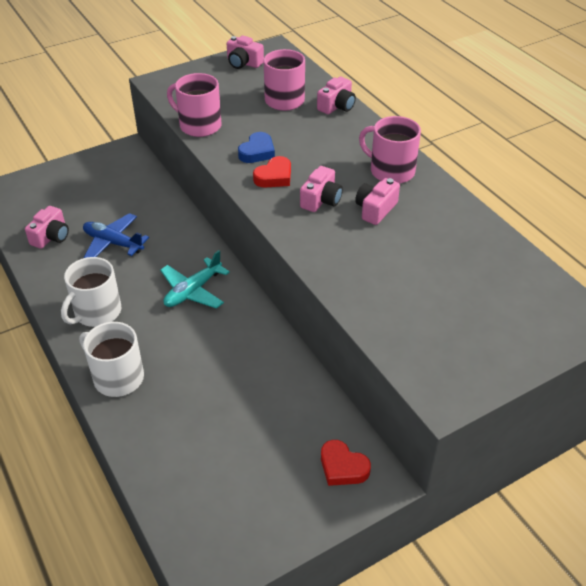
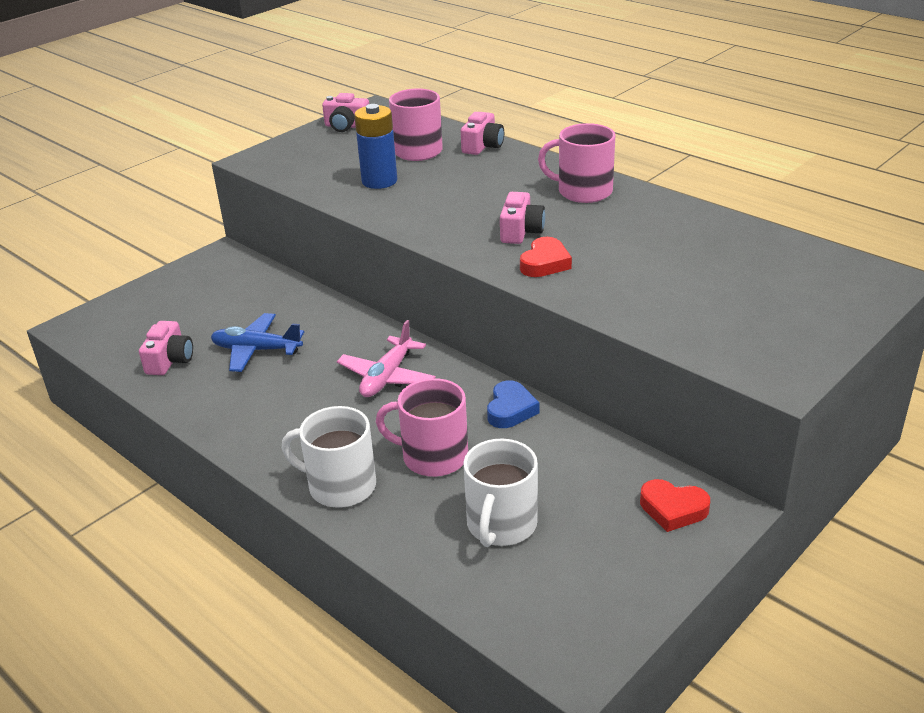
camera: 15 degrees left, 10 degrees down
white mug [61,257,121,327] -> white mug moved to [463,439,538,547]
turquoise plane [160,250,230,309] -> pink plane [337,320,436,397]
pink mug [167,73,221,137] -> pink mug moved to [376,378,468,477]
blue heart [238,132,275,163] -> blue heart moved to [487,380,539,428]
red heart [253,156,291,187] -> red heart moved to [520,237,572,277]
pink camera [355,178,400,225] -> none
none -> blue battery [354,104,397,189]

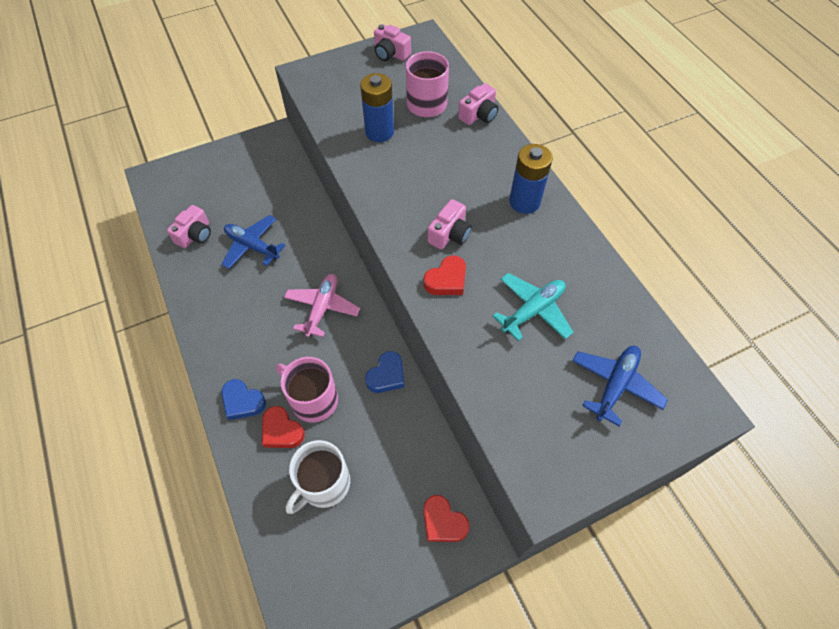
camera: 20 degrees right, 25 degrees up
white mug [282,406,376,508] -> blue heart [221,379,266,420]
pink plane [337,320,436,397] -> pink plane turned 150 degrees clockwise [284,274,360,337]
pink mug [538,123,615,203] -> blue battery [509,144,553,214]
none -> red heart [262,406,305,448]
none -> turquoise plane [493,273,573,341]
none -> blue plane [572,346,668,426]

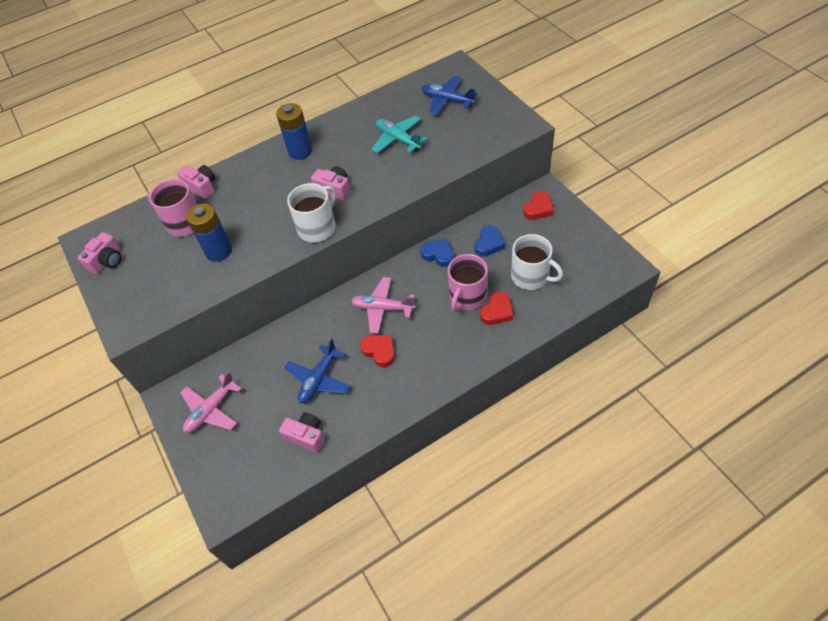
camera: 90 degrees left, 5 degrees down
blue heart [221,379,266,420] -> blue heart moved to [475,225,506,257]
red heart [424,255,466,295] -> red heart moved to [360,335,395,367]
none -> pink plane [180,371,242,433]
none -> white mug [287,183,336,242]

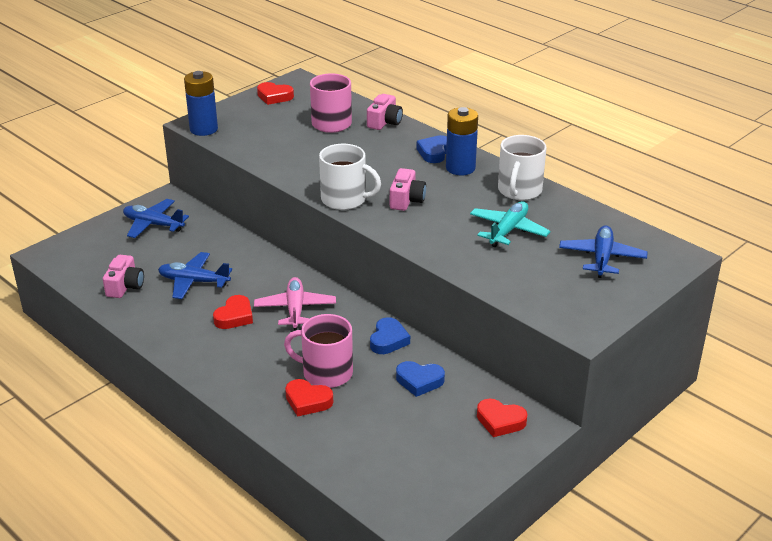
camera: 70 degrees right, 20 degrees down
pink camera [78,232,121,274] -> red heart [257,82,294,105]
pink plane [180,371,242,433] -> blue plane [123,199,189,238]
blue battery [186,203,232,262] -> blue battery moved to [184,71,218,136]
white mug [511,234,563,290] -> white mug moved to [498,135,547,200]
none -> blue heart [417,135,447,163]

